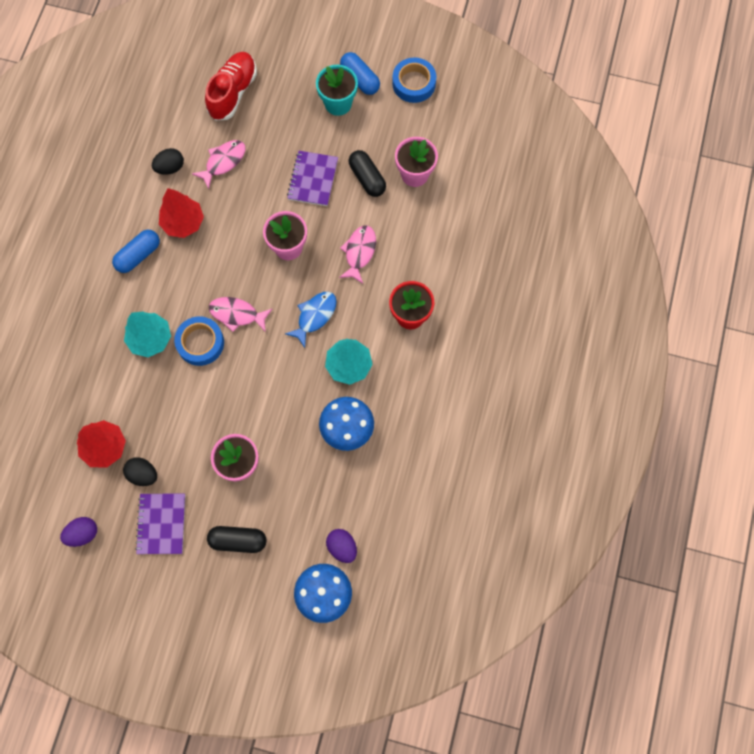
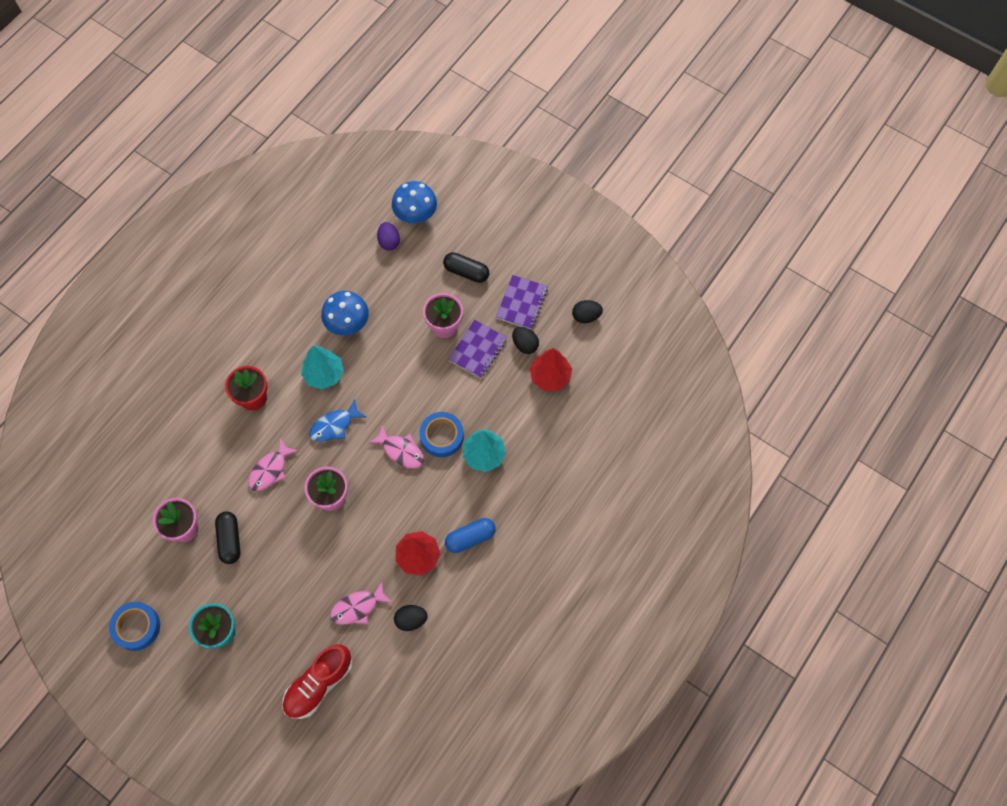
camera: 160 degrees left, 5 degrees down
purple egg [60,517,97,547] -> black egg [572,300,603,323]
purple notebook [287,151,338,206] -> purple notebook moved to [448,320,507,378]
blue capsule [340,52,380,95] -> none

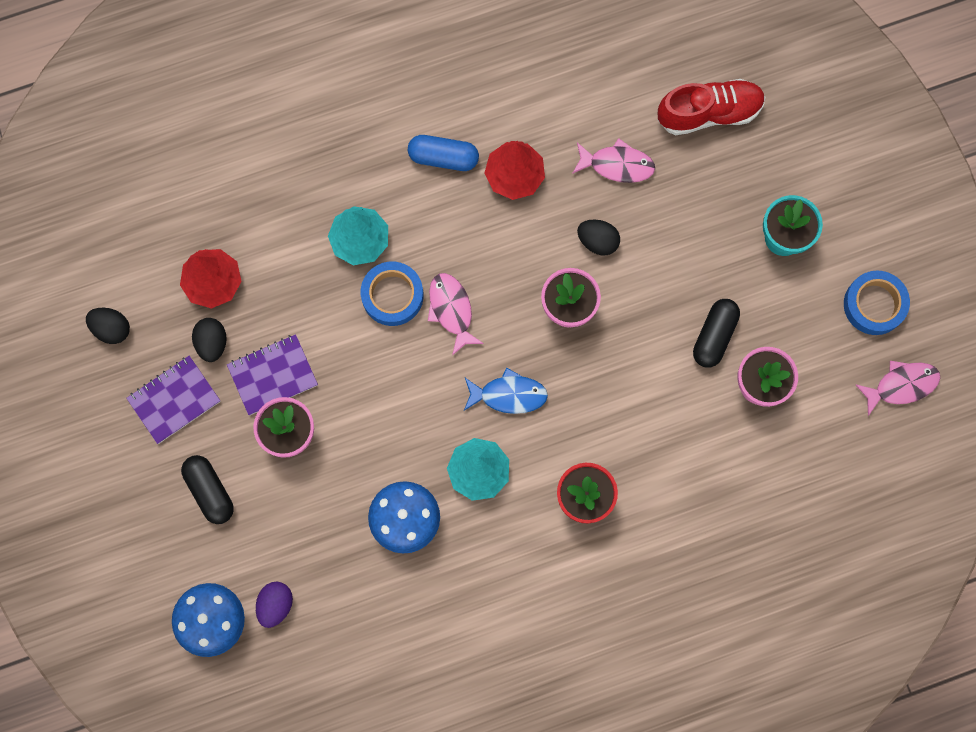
camera: 145 degrees left, 10 degrees up
pink fish [248,438,299,491] -> pink fish moved to [855,361,940,416]
black egg [394,605,428,631] -> black egg moved to [577,219,620,255]

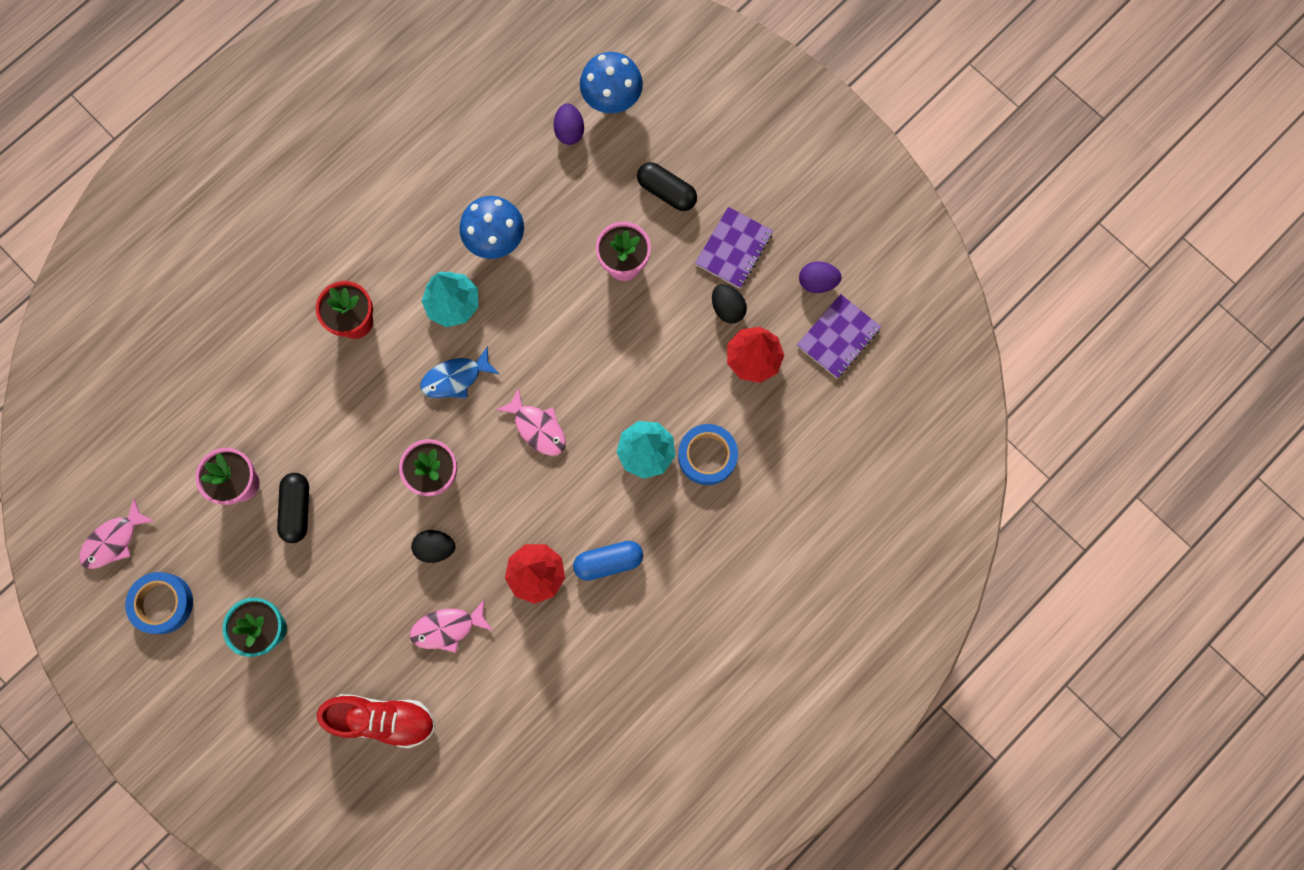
camera: 155 degrees right, 0 degrees up
black egg [86,308,130,344] -> purple egg [799,262,842,293]
purple notebook [227,334,318,415] -> purple notebook moved to [797,294,881,378]
blue tape [361,262,423,326] -> blue tape moved to [678,424,738,485]
red shoe [658,79,765,135] -> red shoe turned 135 degrees counterclockwise [317,694,435,748]

